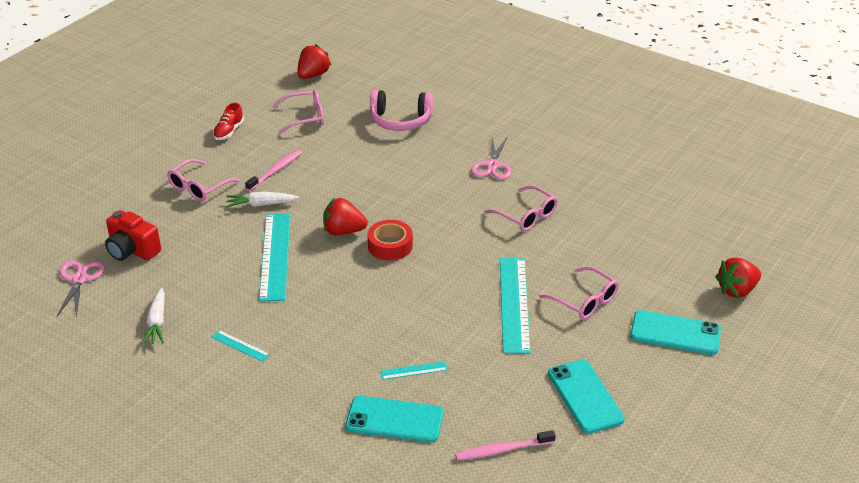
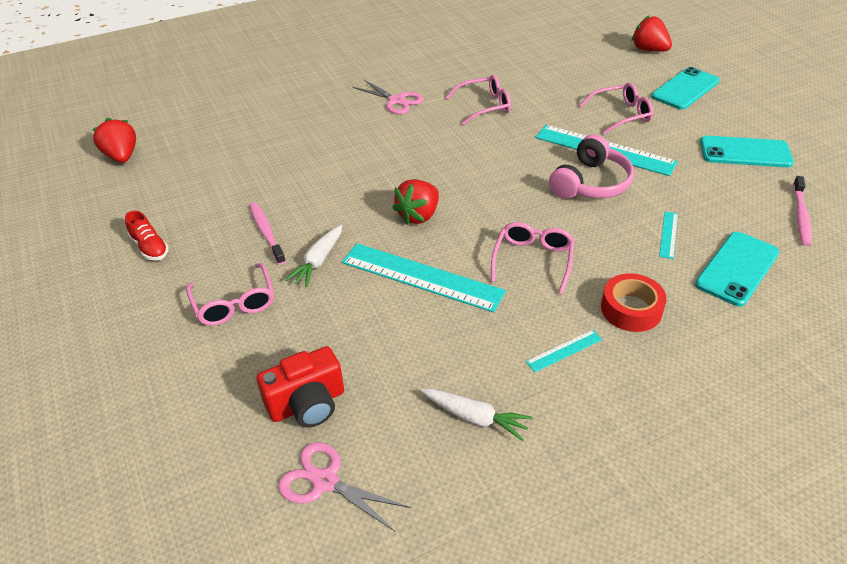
camera: 60 degrees left, 5 degrees up
pink glasses [273,89,324,134] -> pink glasses moved to [491,222,575,294]
red tape [367,220,413,261] -> red tape moved to [601,273,667,332]
pink headphones [370,90,434,131] -> pink headphones moved to [549,134,634,199]
red strawberry [715,257,761,298] -> red strawberry turned 135 degrees clockwise [631,15,672,52]

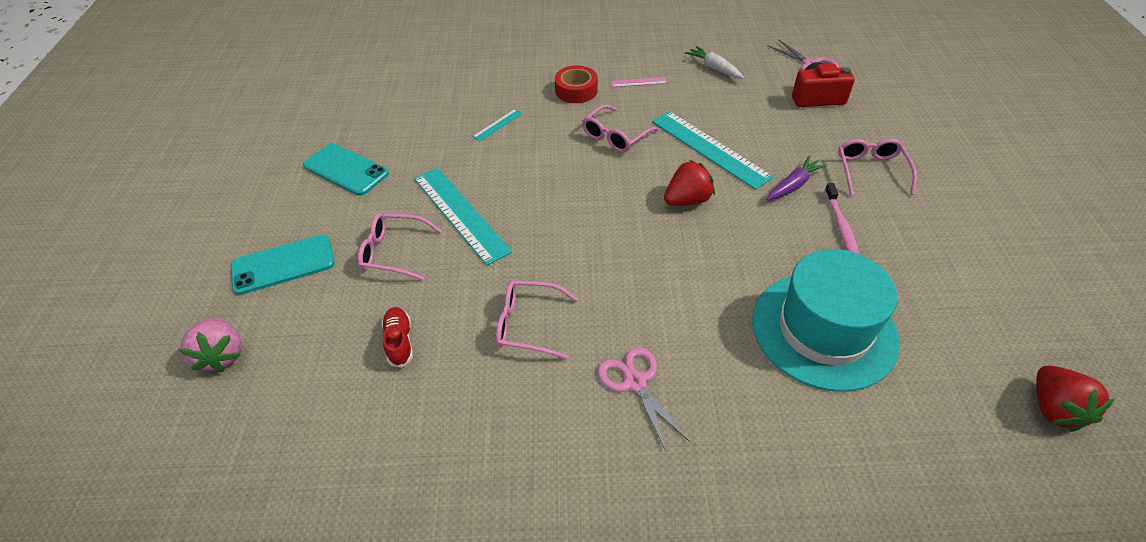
camera: 155 degrees left, 5 degrees up
red shoe [125,211,169,261] -> red shoe moved to [382,307,413,368]
white carrot [285,225,343,287] -> purple carrot [767,155,828,201]
turquoise ruler [526,330,602,372] -> pink ruler [611,77,667,87]
pink headphones [549,134,634,199] -> none
red strawberry [631,15,672,52] -> pink strawberry [179,317,242,372]
turquoise phone [695,232,780,307] -> none
pink toothbrush [793,176,812,246] -> none
none -> turquoise hat [752,249,900,392]

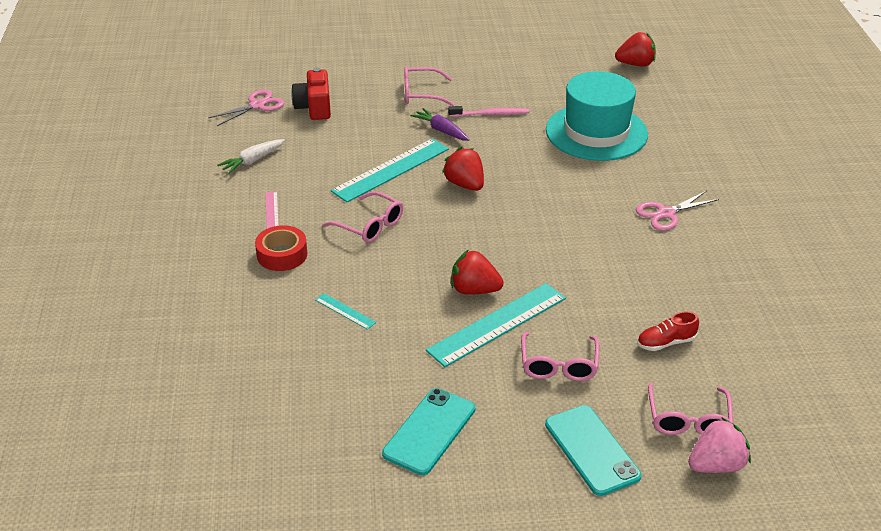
camera: 95 degrees left, 10 degrees down
pink glasses [496,280,578,359] -> pink glasses moved to [648,383,733,435]
none -> red strawberry [451,249,504,295]

